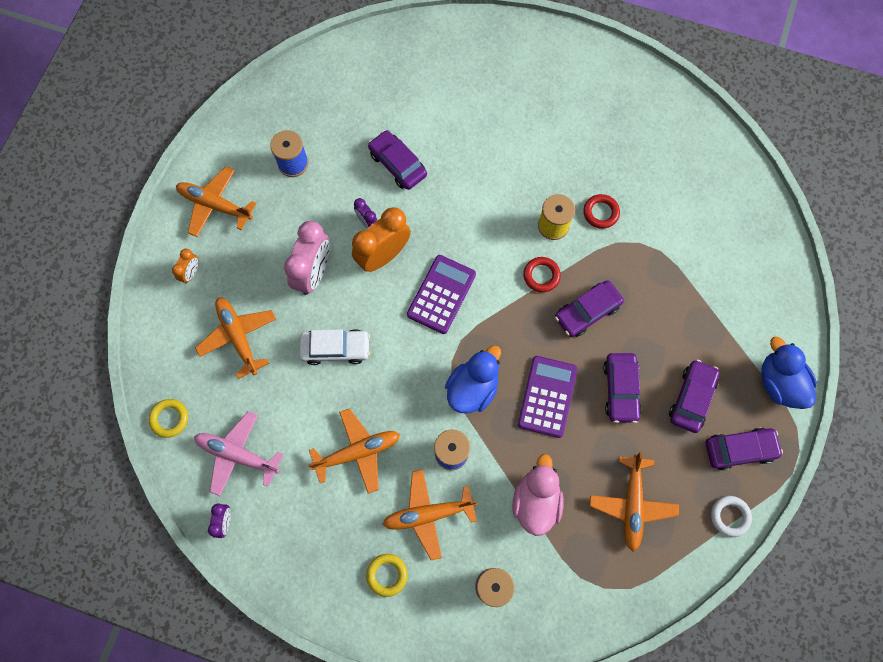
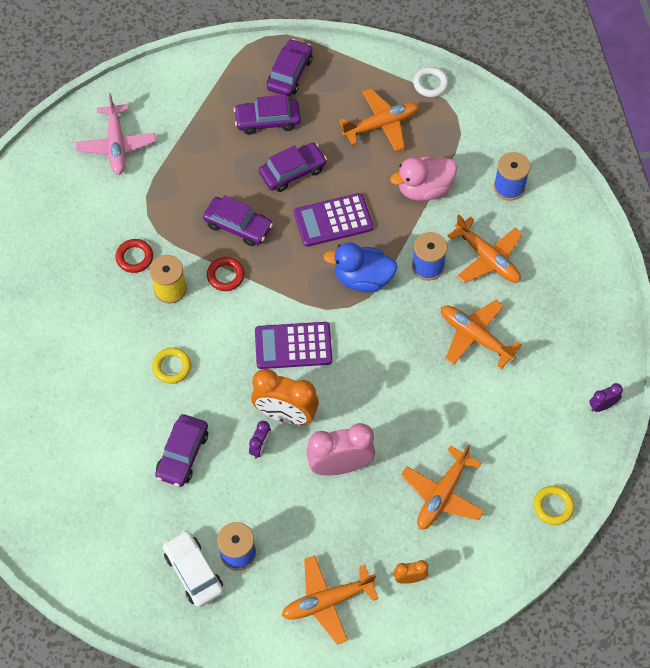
camera: 120 degrees left, 10 degrees down
orange plane [176,166,256,237] -> orange plane turned 75 degrees clockwise [282,555,379,645]
pink plane [194,411,283,496] -> pink plane moved to [76,94,156,175]
white car [299,329,370,365] -> white car moved to [163,530,224,607]
yellow ring [366,554,408,597] -> yellow ring moved to [152,347,191,384]
purple car [706,427,783,471] -> purple car turned 60 degrees clockwise [267,39,312,97]
white ring [711,496,752,537] -> white ring moved to [413,67,449,97]
blue duck [761,337,817,409] -> none

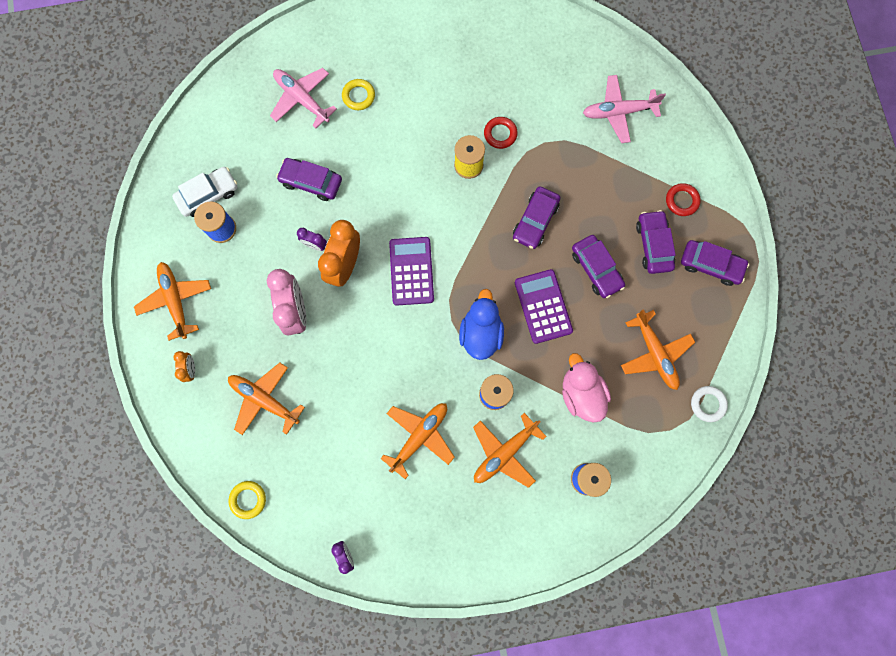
camera: 90 degrees right, 15 degrees up
yellow ring [152,347,191,384] -> yellow ring moved to [342,79,375,110]
red ring [207,257,245,291] -> red ring moved to [666,183,701,216]
none -> pink plane [270,68,337,128]

